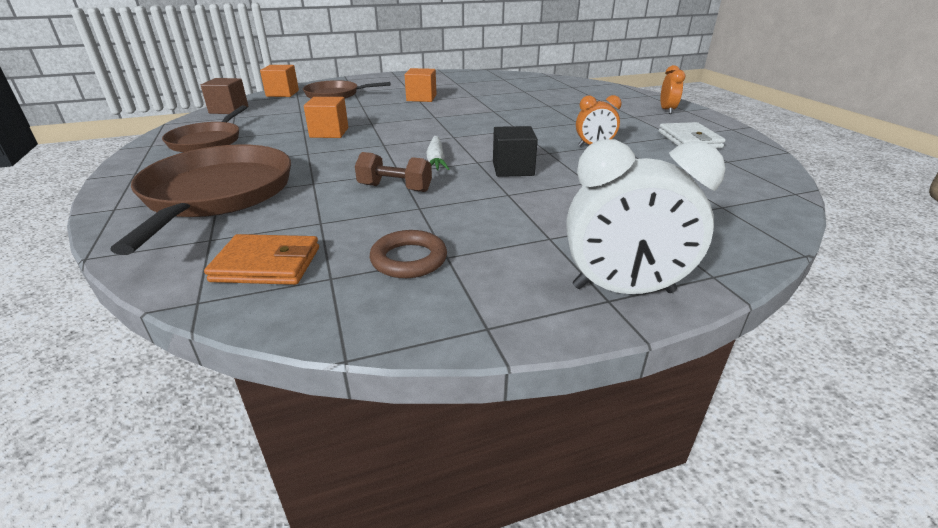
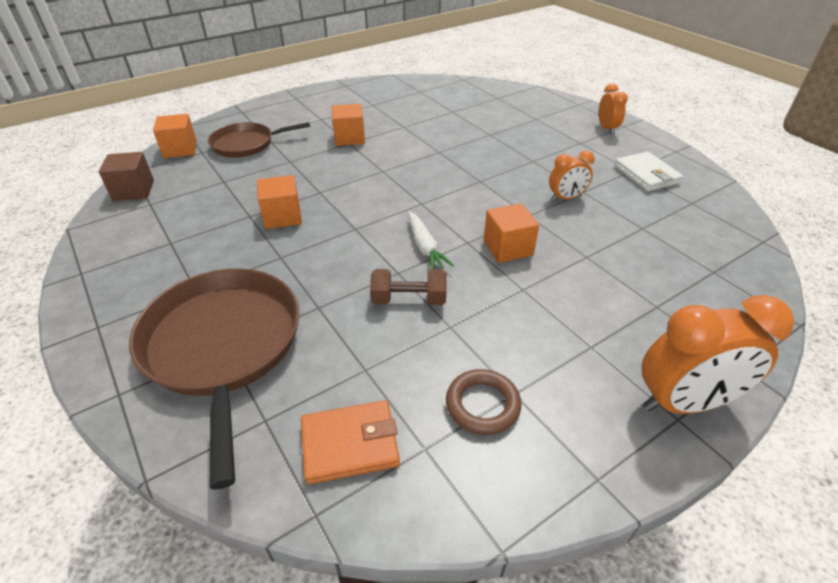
camera: 15 degrees left, 10 degrees up
brown pan [162,105,247,152] -> none
black cube [493,126,538,177] -> orange cube [484,203,539,263]
white clock [566,139,726,294] -> orange clock [642,295,795,414]

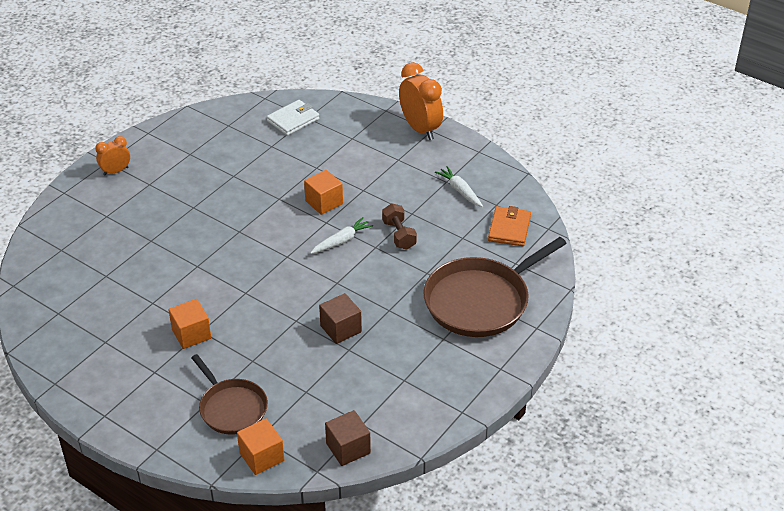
camera: 110 degrees left, 0 degrees up
orange cube [257,175,302,229] -> brown cube [319,293,362,344]
orange wallet [301,400,400,484] -> orange wallet turned 45 degrees clockwise [488,206,531,246]
brown ring [446,369,521,435] -> white carrot [435,166,483,207]
orange clock [549,150,595,201] -> none
white wallet [614,152,683,191] -> white wallet moved to [267,100,319,136]

